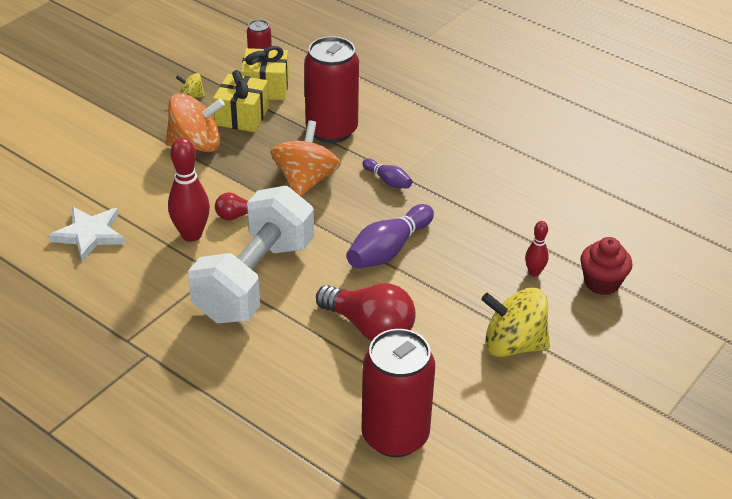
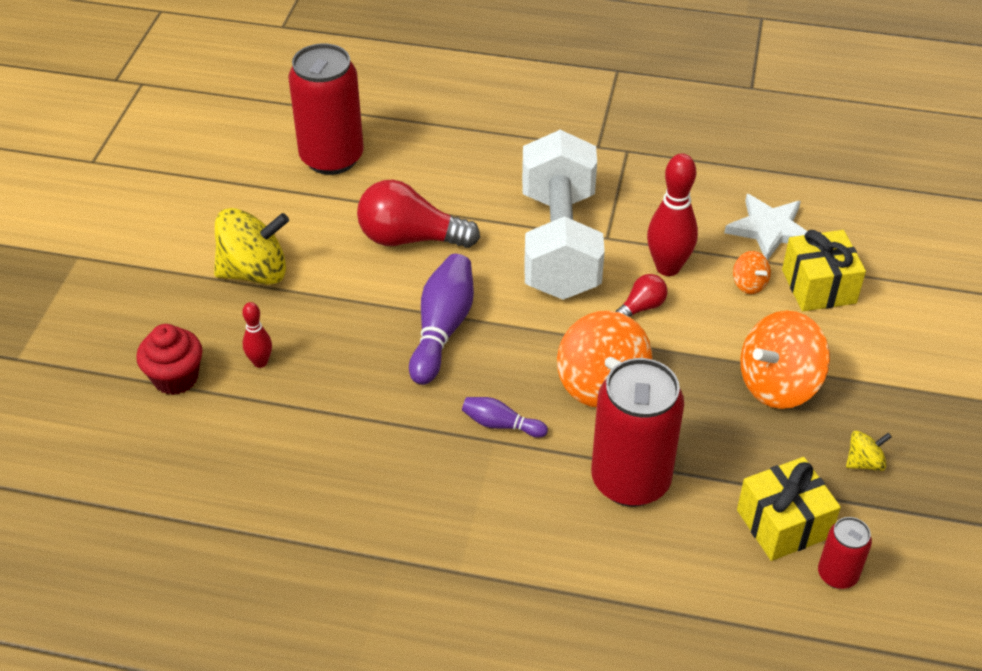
camera: 155 degrees right, 5 degrees up
yellow gift [213,70,269,132] -> yellow gift moved to [782,230,866,311]
none -> orange spinning top [733,251,771,294]

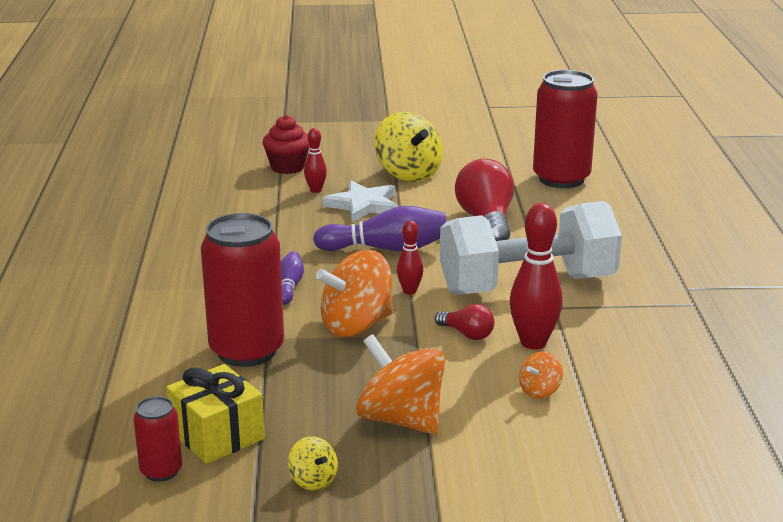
camera: 75 degrees right, 20 degrees down
white star [724,194,807,260] -> white star moved to [322,181,398,223]
yellow gift [782,230,866,311] -> none
none -> red bowling pin [397,221,423,295]

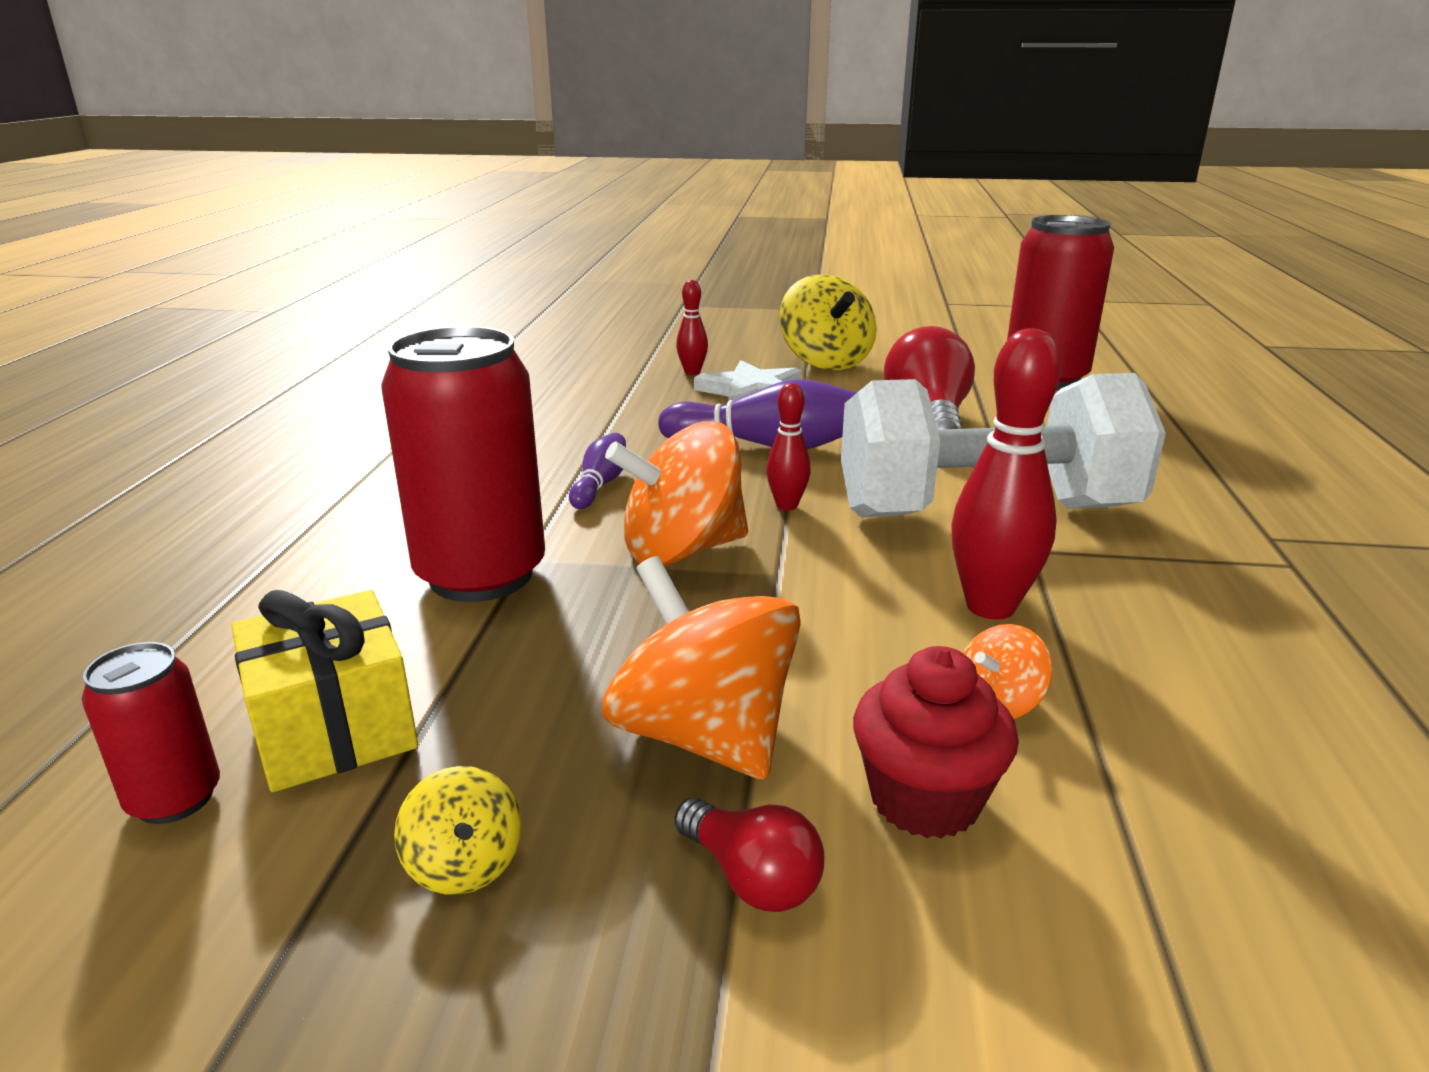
camera: 10 degrees right, 0 degrees up
red cupcake [263,115,310,174] -> red cupcake moved to [853,646,1019,839]
red light bulb [435,304,494,340] -> red light bulb moved to [674,798,824,912]

